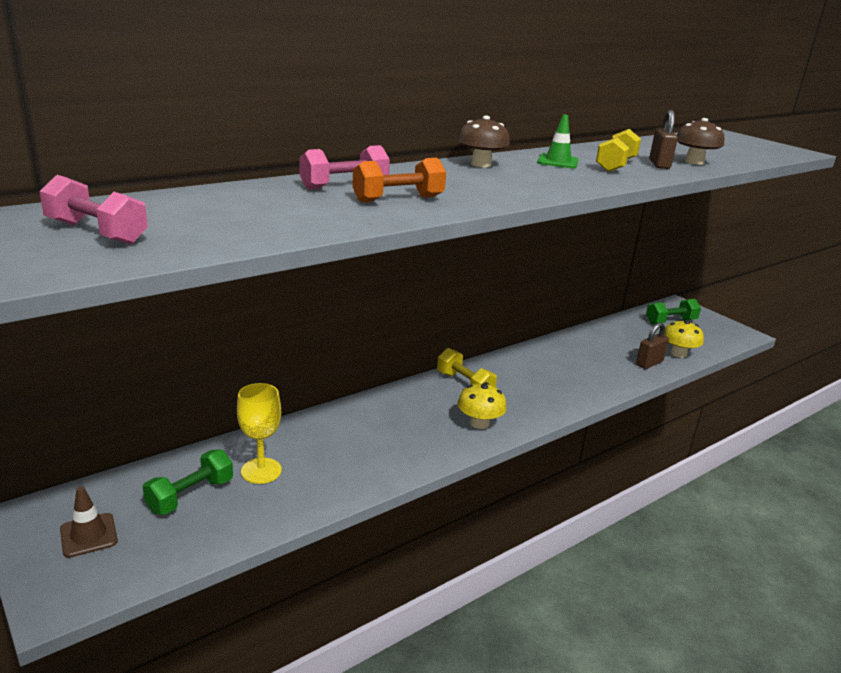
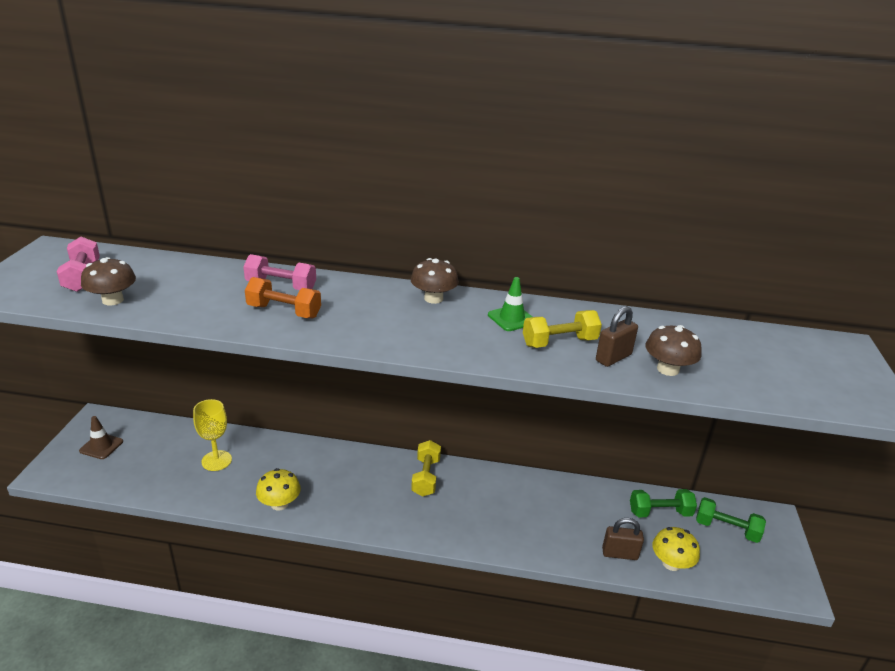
camera: 45 degrees right, 5 degrees up
green dumbbell [143,449,233,515] -> green dumbbell moved to [630,489,697,517]
yellow mushroom [457,382,507,429] -> yellow mushroom moved to [256,468,301,511]
none -> brown mushroom [81,257,136,305]

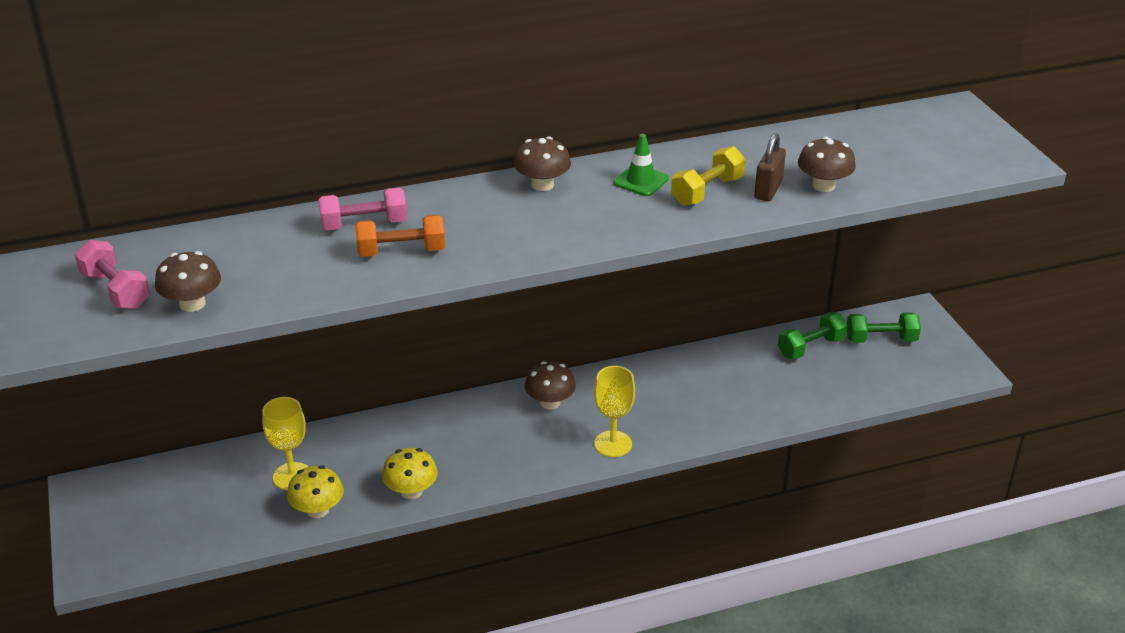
camera: 25 degrees left, 5 degrees up
brown traffic cone [79,416,123,459] -> none
yellow dumbbell [411,440,441,497] -> brown mushroom [525,361,576,410]
brown padlock [602,518,644,560] -> none
yellow mushroom [652,527,700,571] -> yellow mushroom moved to [287,465,344,518]
none -> yellow goblet [594,366,635,457]

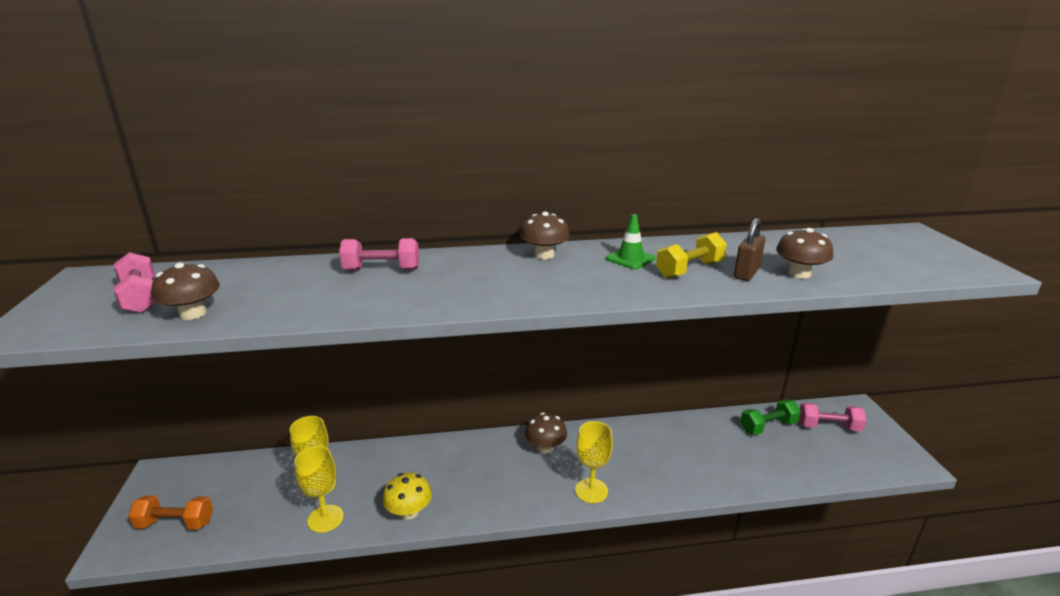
camera: 10 degrees right, 10 degrees down
yellow mushroom [287,465,344,518] -> yellow goblet [294,446,344,533]
orange dumbbell [355,215,445,257] -> orange dumbbell moved to [128,495,213,530]
green dumbbell [847,312,921,343] -> pink dumbbell [799,403,866,432]

